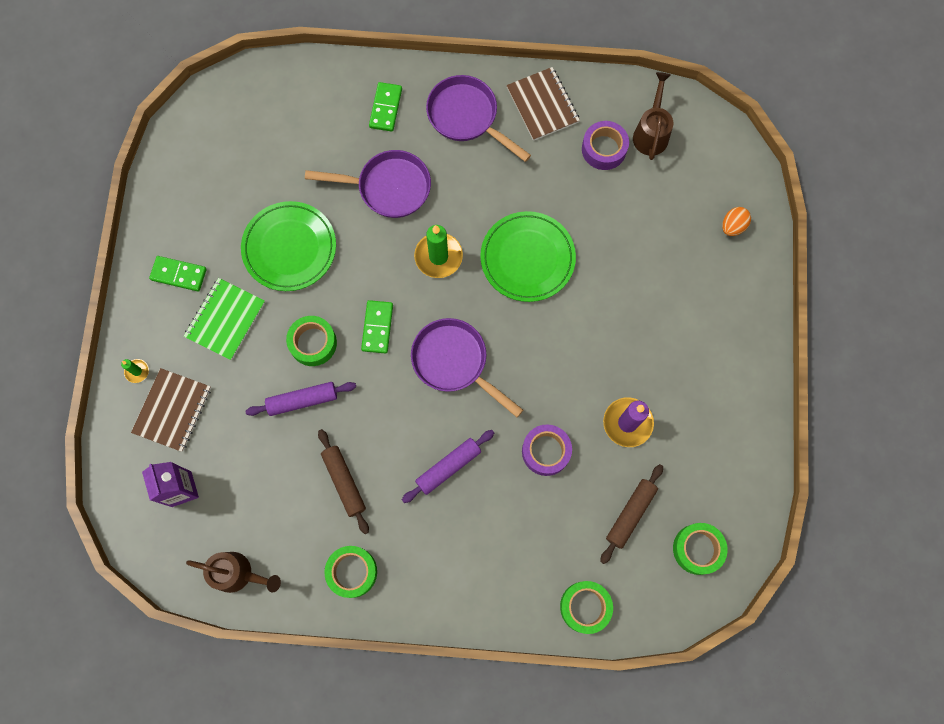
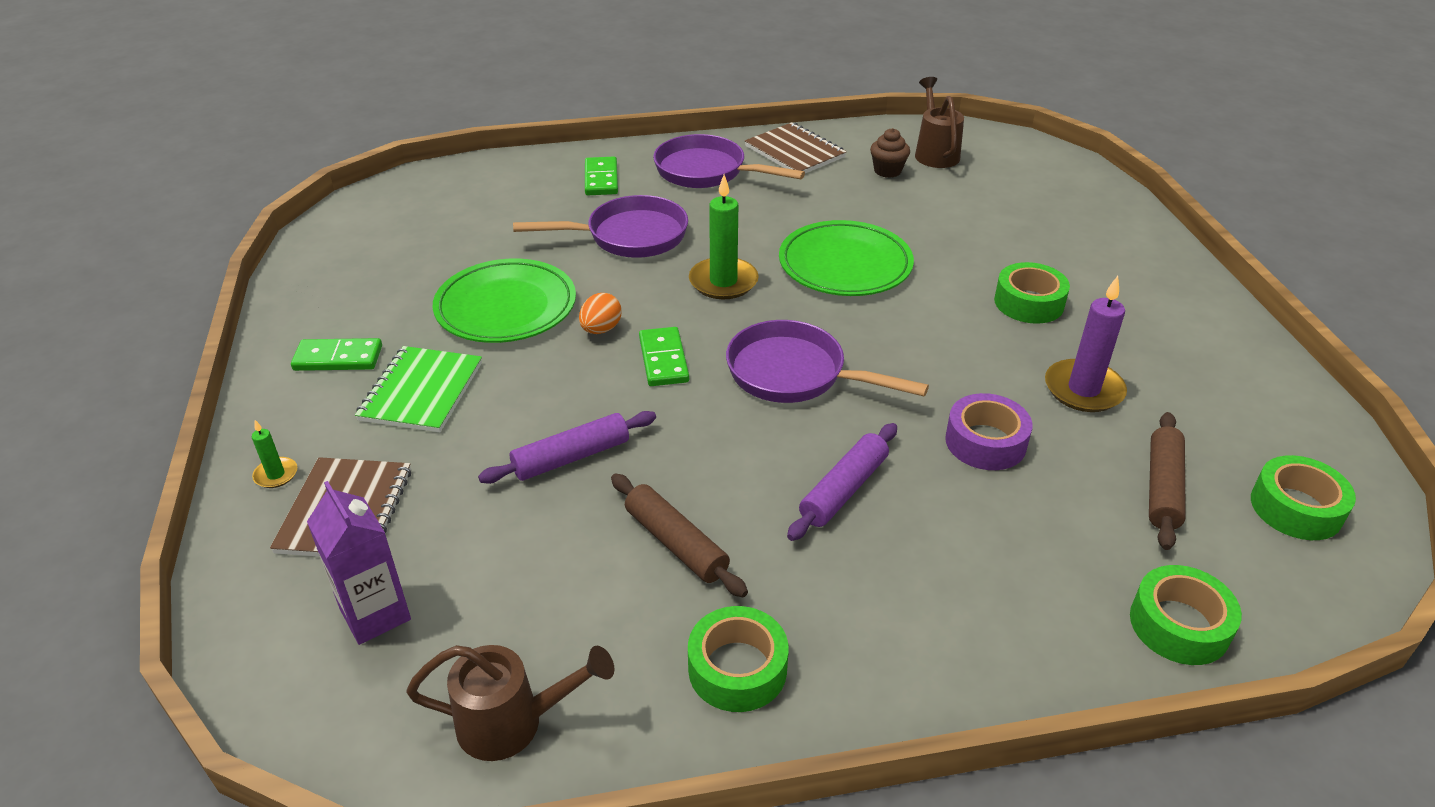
camera: 15 degrees left, 35 degrees down
green tape [286,316,337,366] -> green tape moved to [994,262,1070,324]
purple tape [582,121,629,170] -> brown cupcake [870,128,910,178]
orange egg [722,207,751,236] -> orange egg moved to [579,293,622,334]

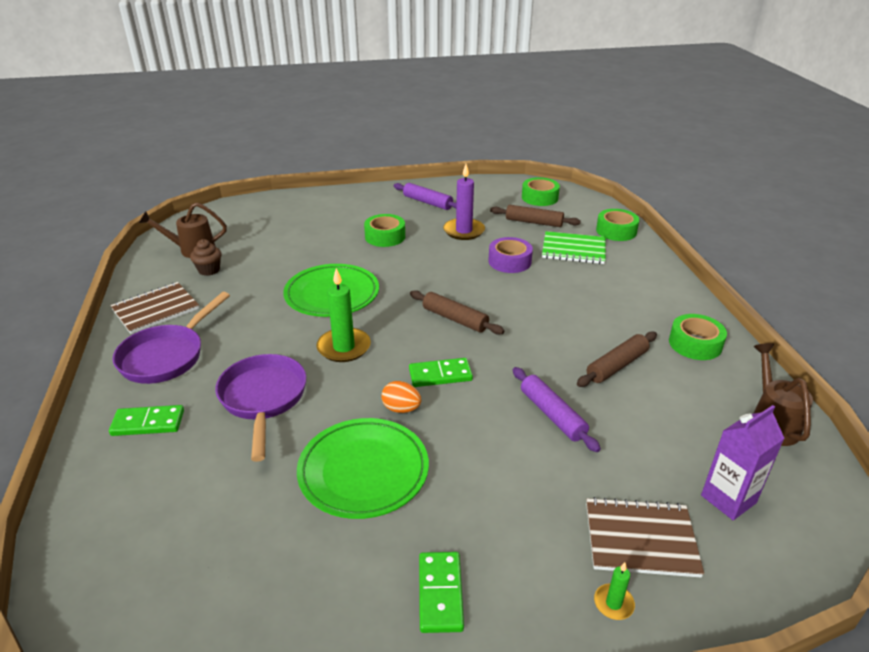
camera: 90 degrees left, 5 degrees down
green notebook [355,346,482,432] -> green notebook moved to [542,231,606,264]
purple pan [726,320,929,403] -> brown rolling pin [410,290,504,335]
purple rolling pin [787,423,897,541] -> purple rolling pin moved to [394,183,457,210]

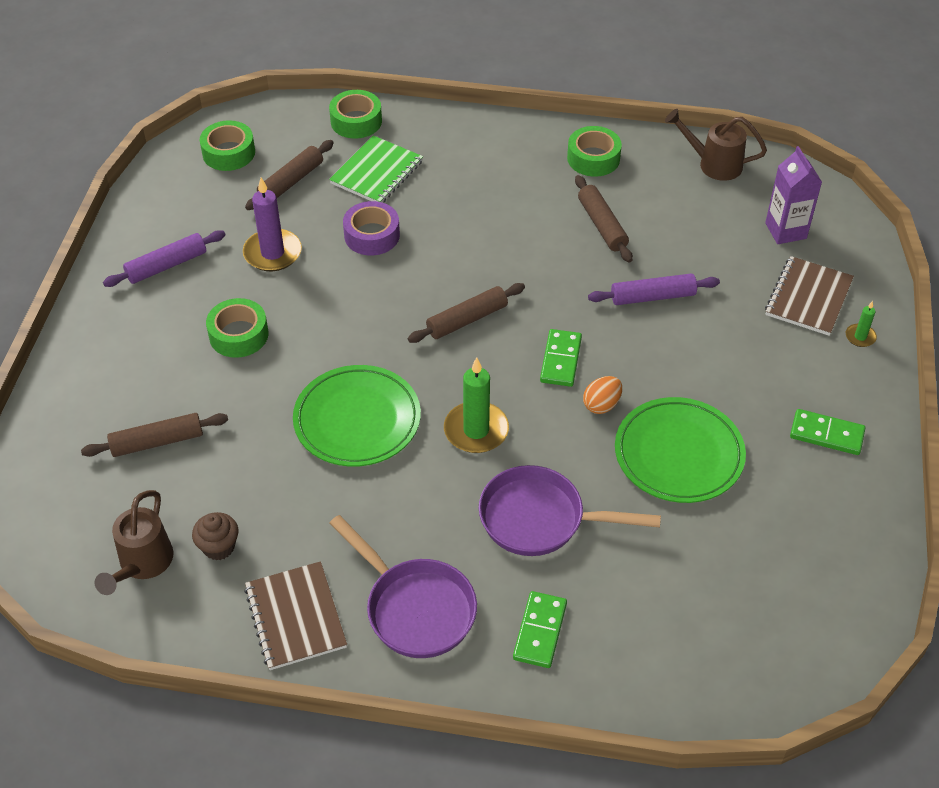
camera: 70 degrees left, 15 degrees up
none -> brown rolling pin [81,413,228,457]

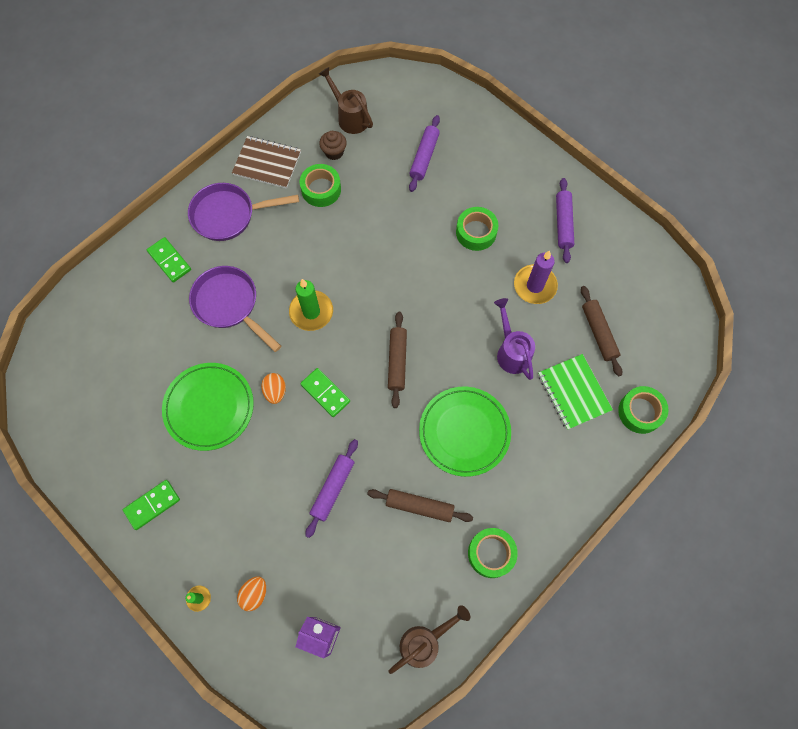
camera: 125 degrees right, 20 degrees up
brown rolling pin [81,413,228,457] -> purple rolling pin [409,115,440,192]
green tape [200,120,255,171] -> green tape moved to [300,164,341,207]
green plate [293,365,421,467] -> green plate moved to [419,387,511,477]
purple tape [343,201,400,255] -> purple watering can [494,298,535,380]
purple pan [479,465,661,556] -> purple pan turned 90 degrees counterclockwise [189,266,281,352]
brown notebook [765,256,854,336] -> orange egg [237,576,266,611]

